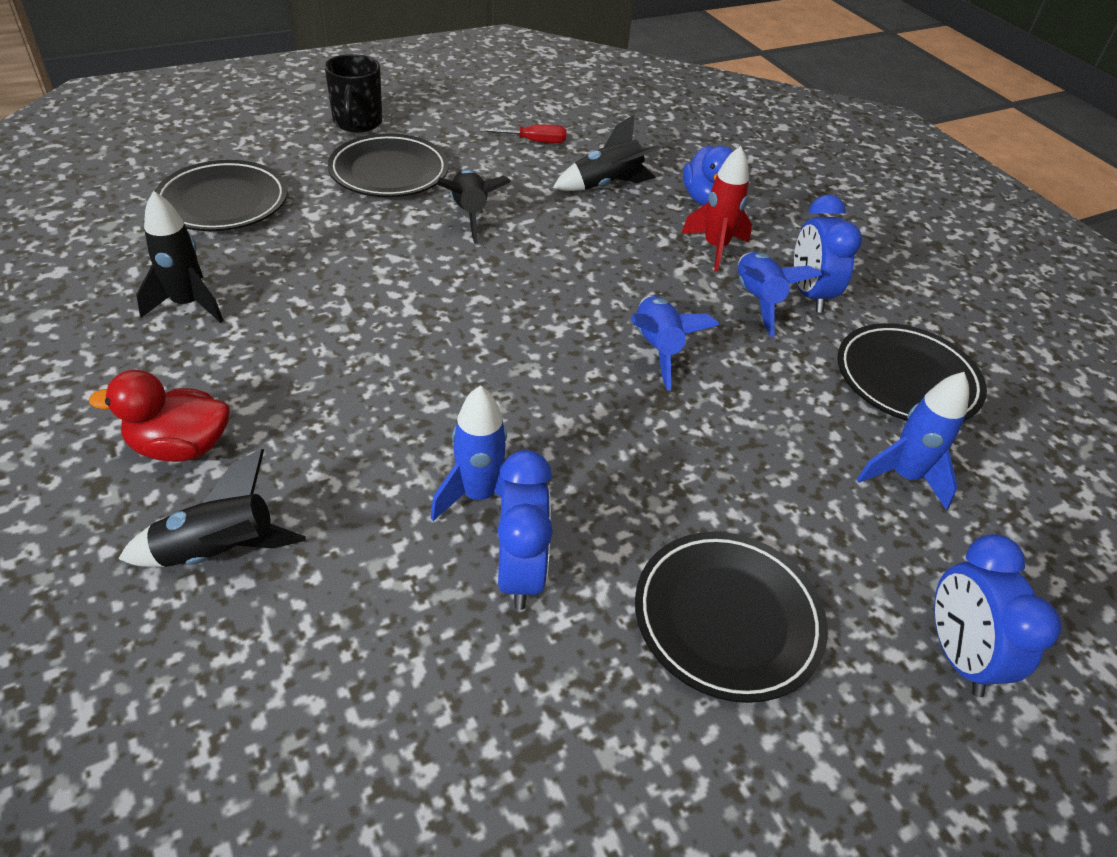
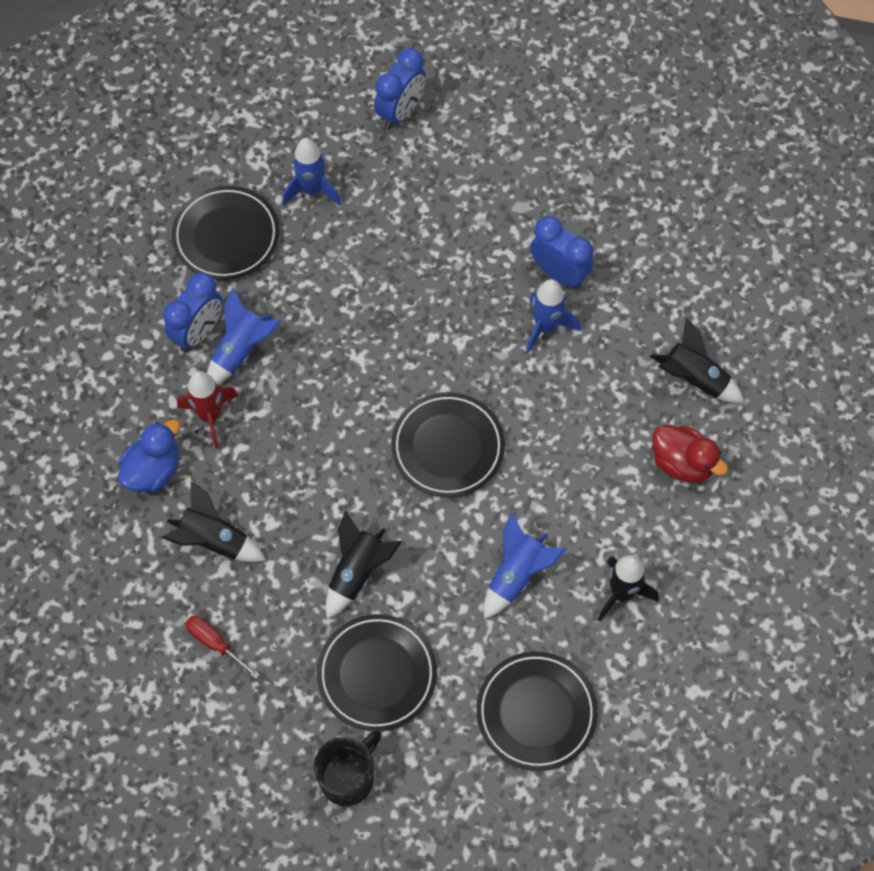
camera: 135 degrees left, 20 degrees up
blue clock [498,450,553,610] -> blue clock turned 90 degrees clockwise [530,216,593,289]
blue rocket [631,296,719,391] -> blue rocket moved to [483,513,567,619]
black plate [635,532,828,703] -> black plate moved to [391,392,505,497]

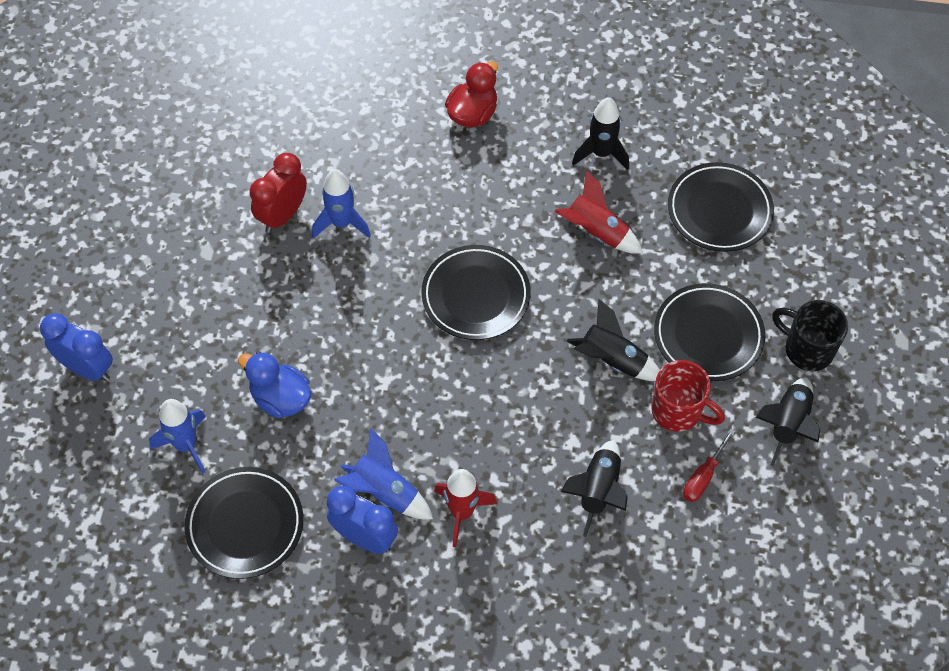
camera: 95 degrees left, 5 degrees down
blue duck [118,419,180,493] -> blue duck moved to [238,352,311,418]
blue rocket [483,513,567,619] -> red rocket [555,170,643,254]
blue clock [530,216,593,289] -> red clock [250,153,307,233]
black rocket [650,318,745,403] -> black rocket moved to [756,377,820,466]
none -> red mug [651,360,725,432]

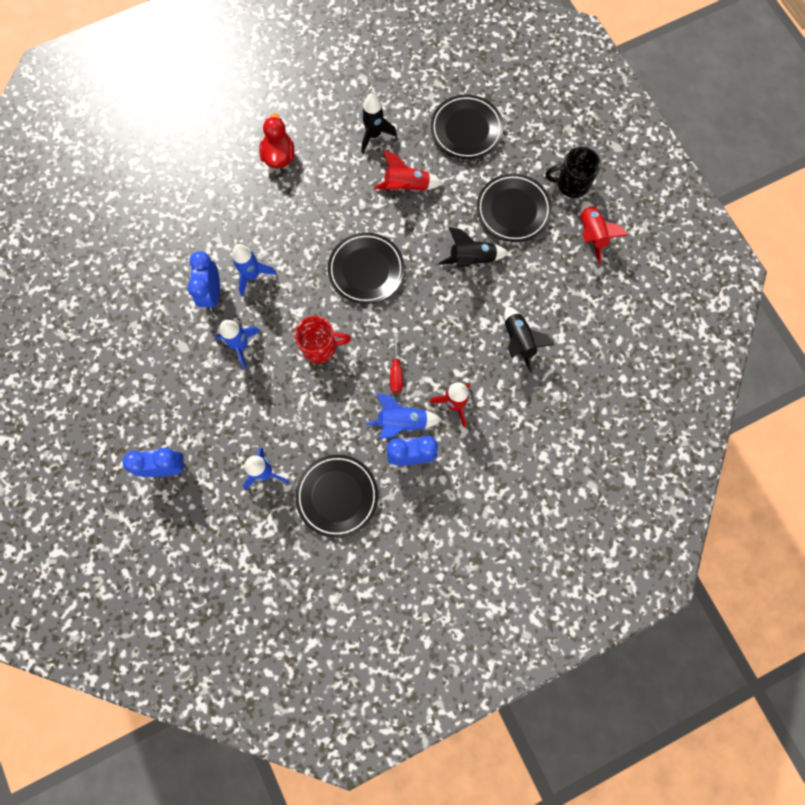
camera: 35 degrees left, 15 degrees up
blue duck [238,352,311,418] -> none
red clock [250,153,307,233] -> blue clock [188,251,220,311]
red mug [651,360,725,432] -> red mug moved to [295,316,351,363]
red screwdriver [683,428,736,502] -> red screwdriver moved to [390,333,403,393]
black rocket [756,377,820,466] -> red rocket [580,201,628,265]
none -> blue rocket [216,320,261,369]

